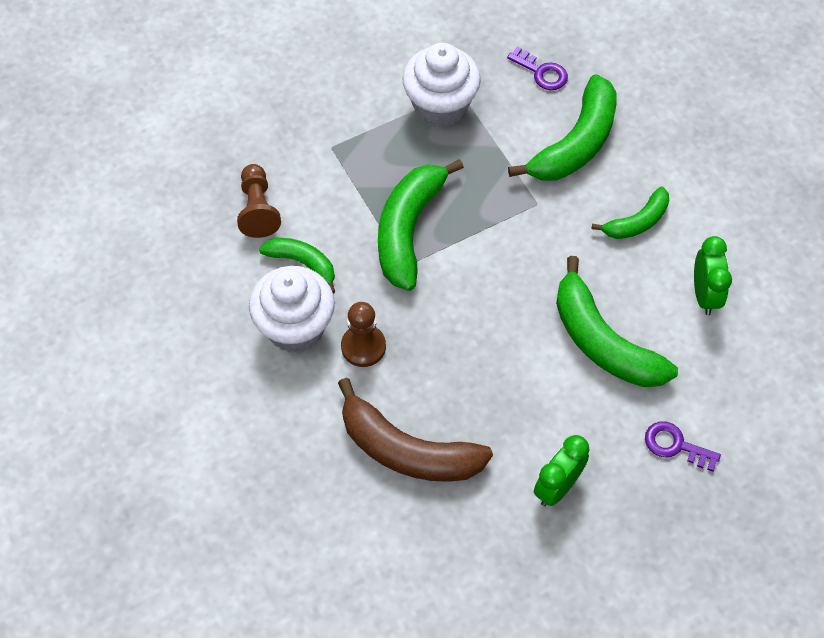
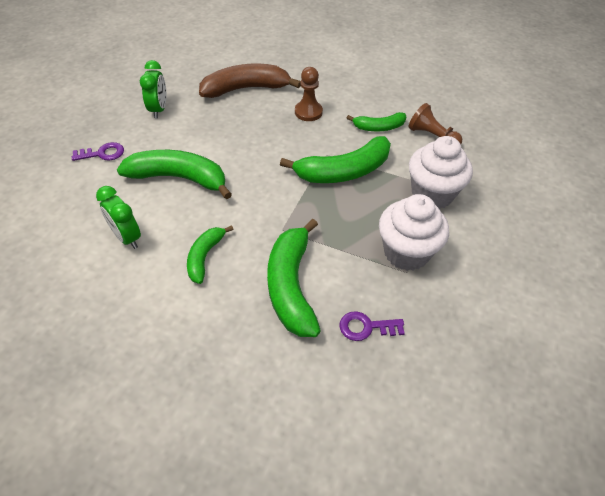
camera: 140 degrees right, 10 degrees down
white cupcake [249,266,335,353] -> white cupcake moved to [409,136,473,209]
green banana [378,159,464,291] -> green banana turned 90 degrees clockwise [280,136,391,183]

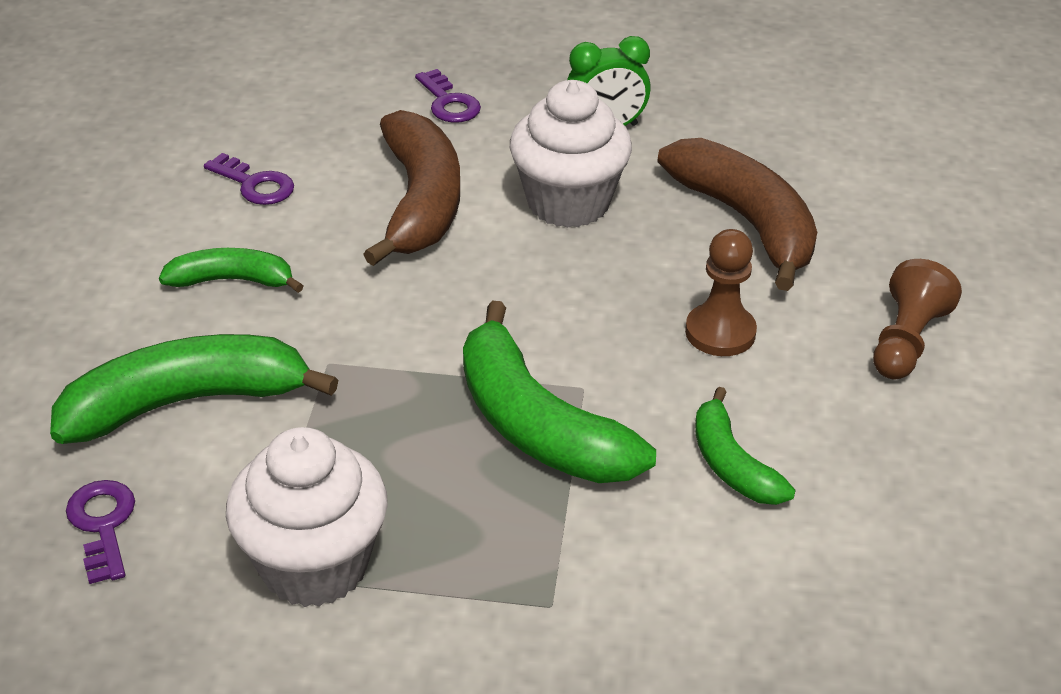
camera: 75 degrees right, 10 degrees down
green clock [96,186,141,249] -> purple key [204,153,294,205]
green banana [117,150,232,199] -> brown banana [363,110,460,266]
brown pawn [408,103,462,144] -> brown pawn moved to [873,259,962,379]
white cupcake [409,136,473,209] -> white cupcake moved to [510,80,632,228]

